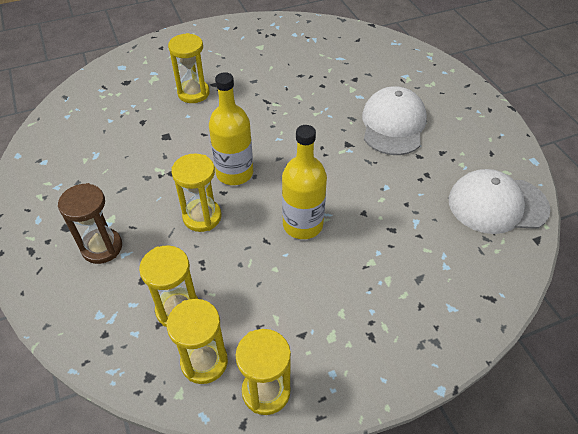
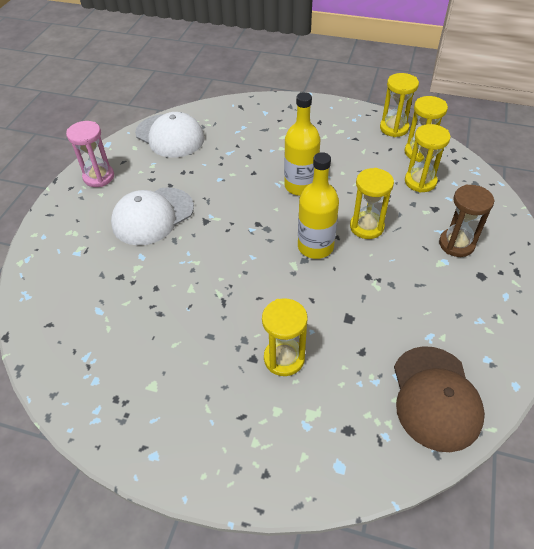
camera: 140 degrees left, 0 degrees up
none -> pink hourglass [66,121,114,187]
none -> brown cap [394,346,485,452]

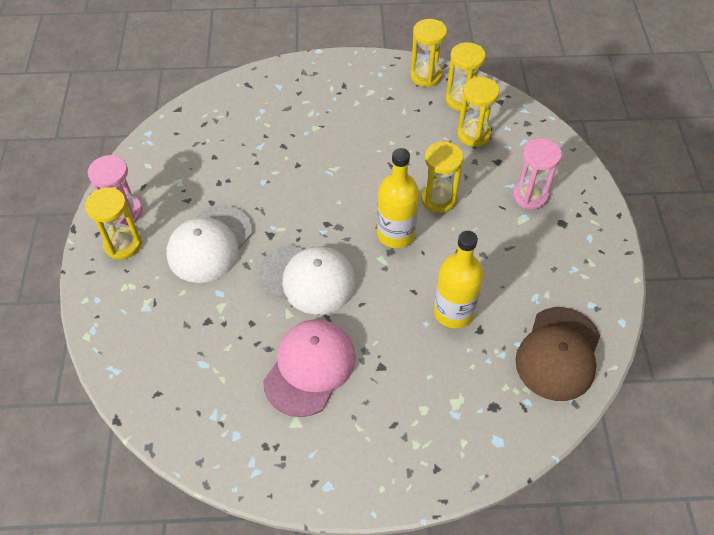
camera: 20 degrees left, 5 degrees up
white cap [135,112,205,158] -> white cap moved to [258,245,356,314]
yellow hourglass [262,298,307,376] -> yellow hourglass moved to [85,188,142,259]
yellow bottle [284,92,321,196] -> yellow bottle moved to [434,231,483,329]
brown cap [394,346,485,452] -> brown cap turned 45 degrees clockwise [515,307,600,401]
brown hourglass [439,184,495,257] -> pink hourglass [513,138,562,210]
none -> pink cap [263,319,356,417]

